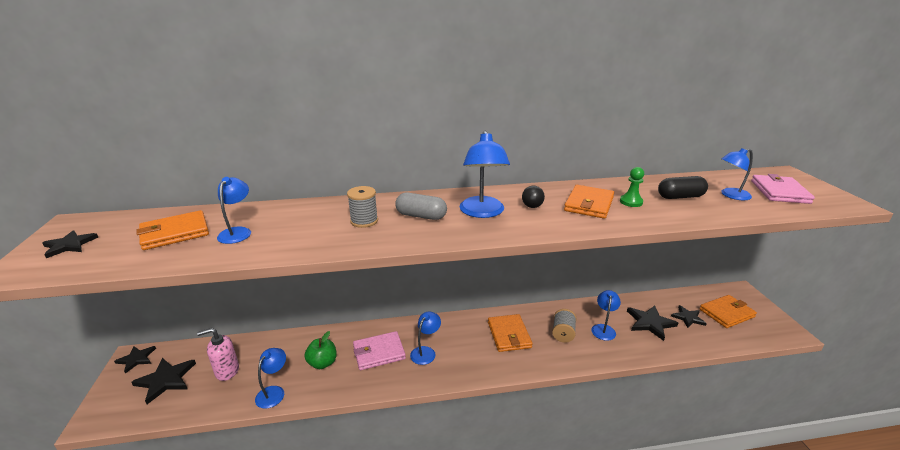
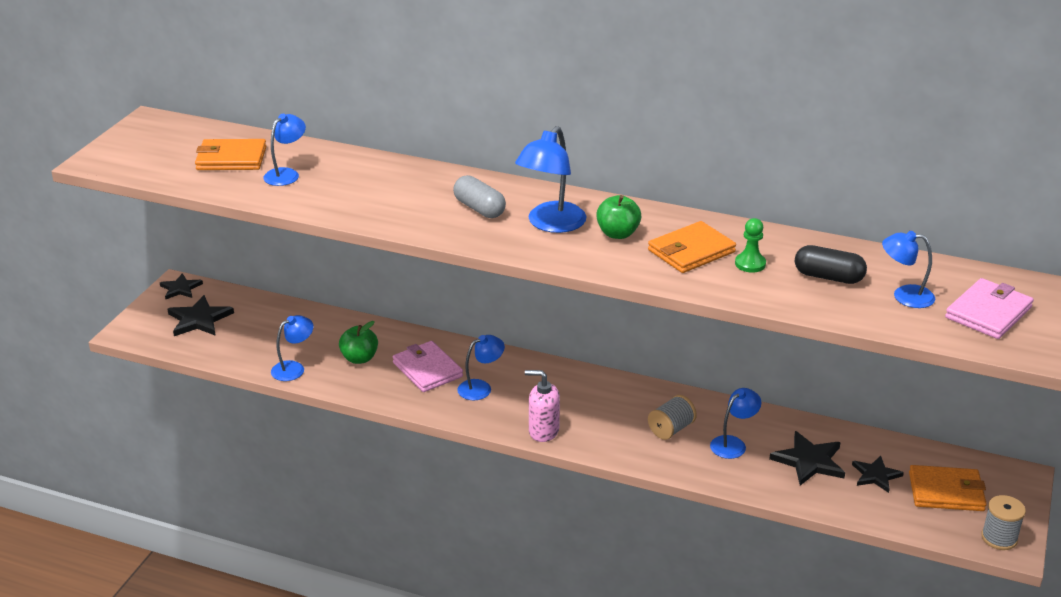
camera: 30 degrees right, 5 degrees up
black star [42,230,99,258] -> none
pink soap dispenser [197,328,239,381] -> pink soap dispenser moved to [525,370,560,442]
grey spool [347,186,378,228] -> grey spool moved to [981,495,1026,550]
pink wallet [353,331,406,370] -> pink wallet turned 45 degrees clockwise [393,341,463,392]
orange wallet [488,314,533,352] -> none
black ball [522,186,545,208] -> green apple [596,195,642,239]

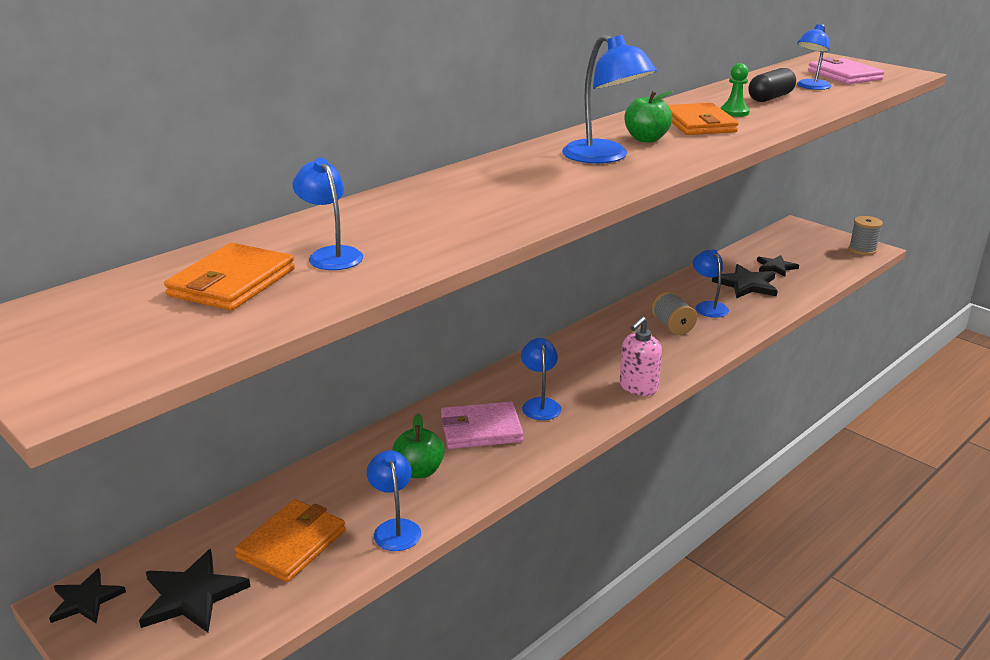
camera: 65 degrees left, 5 degrees down
grey capsule [453,175,506,218] -> none
orange wallet [909,465,987,511] -> orange wallet moved to [235,499,346,582]

